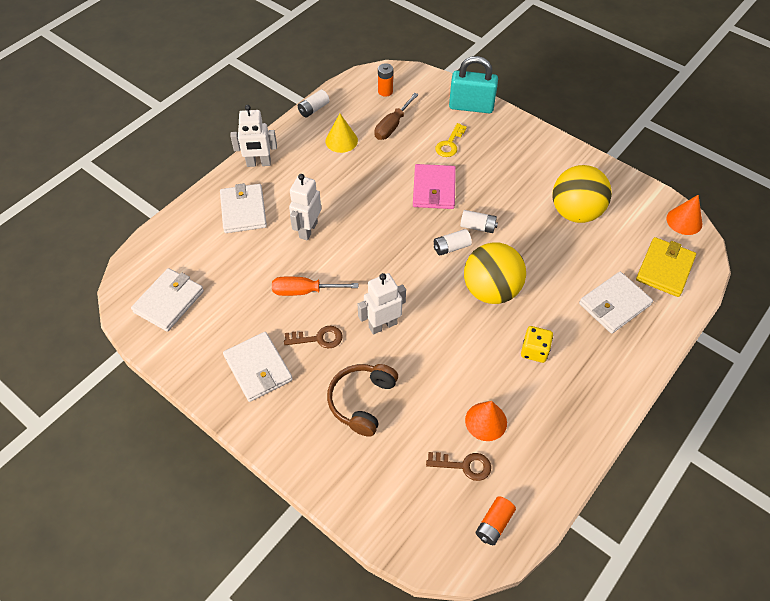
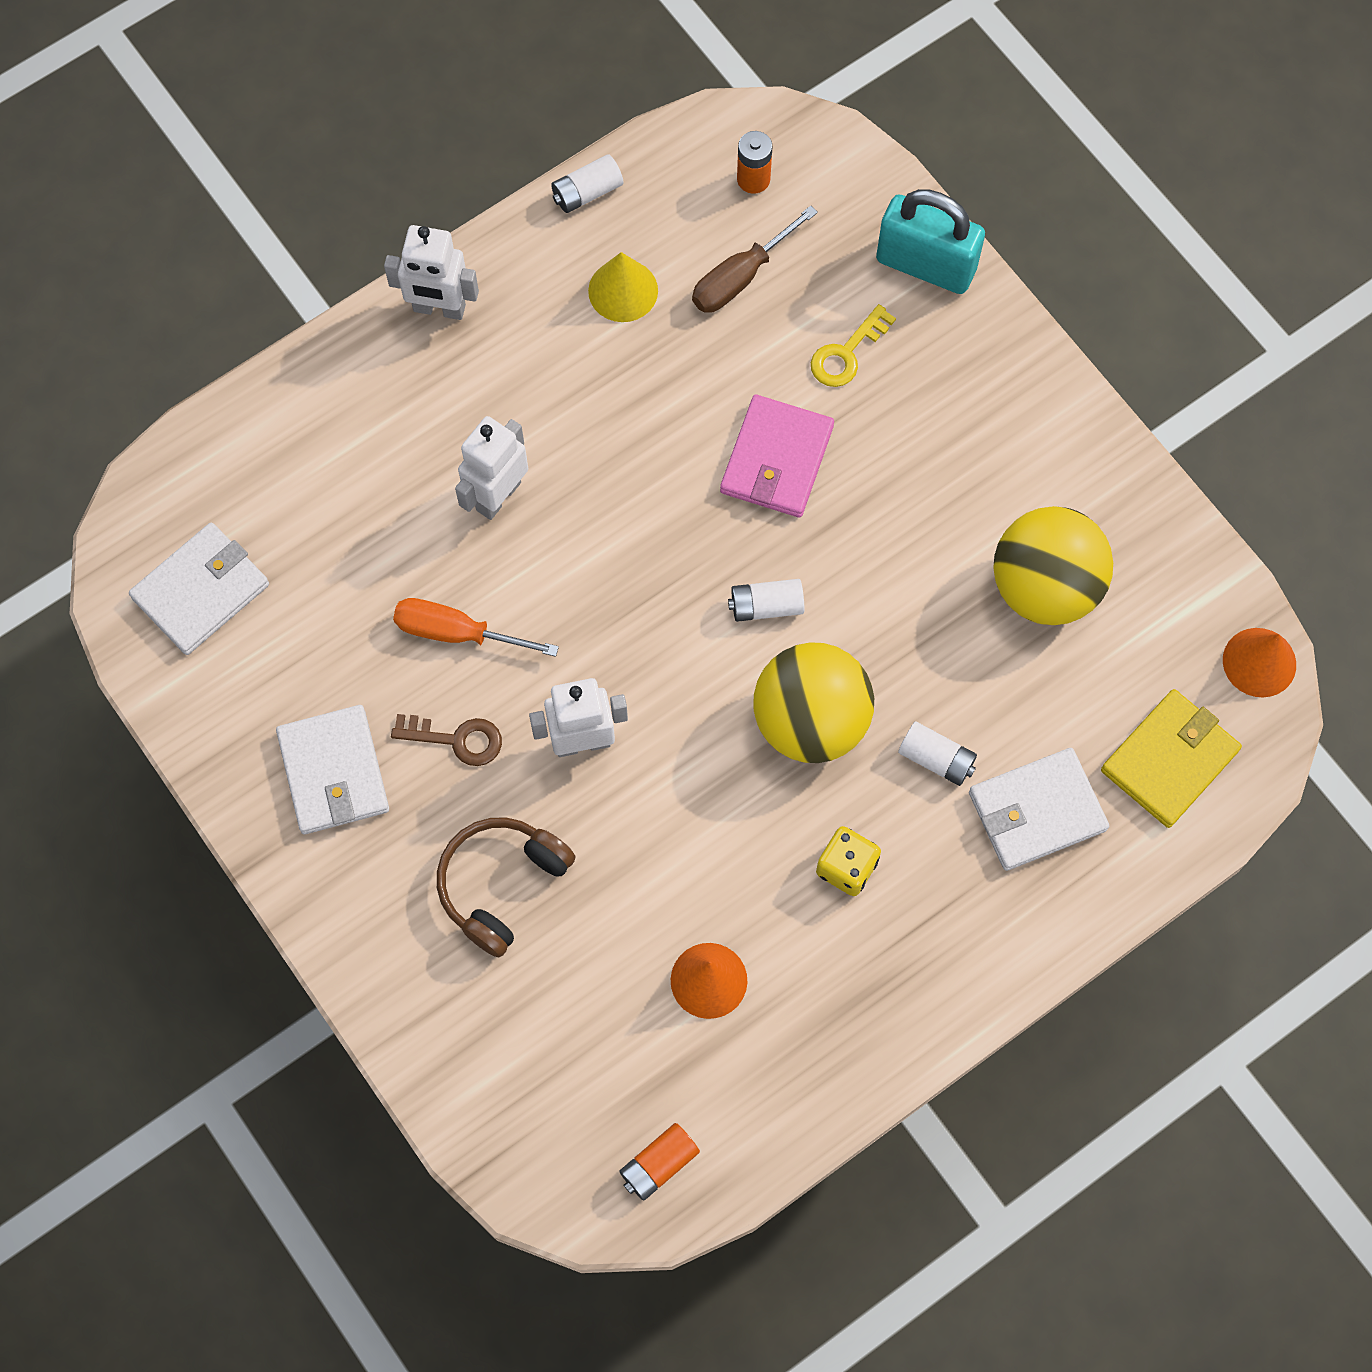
camera: 15 degrees right, 15 degrees up
white wallet [220,183,267,233] -> none
brown key [426,452,491,481] -> none
white battery [460,210,498,233] -> white battery moved to [898,721,977,786]

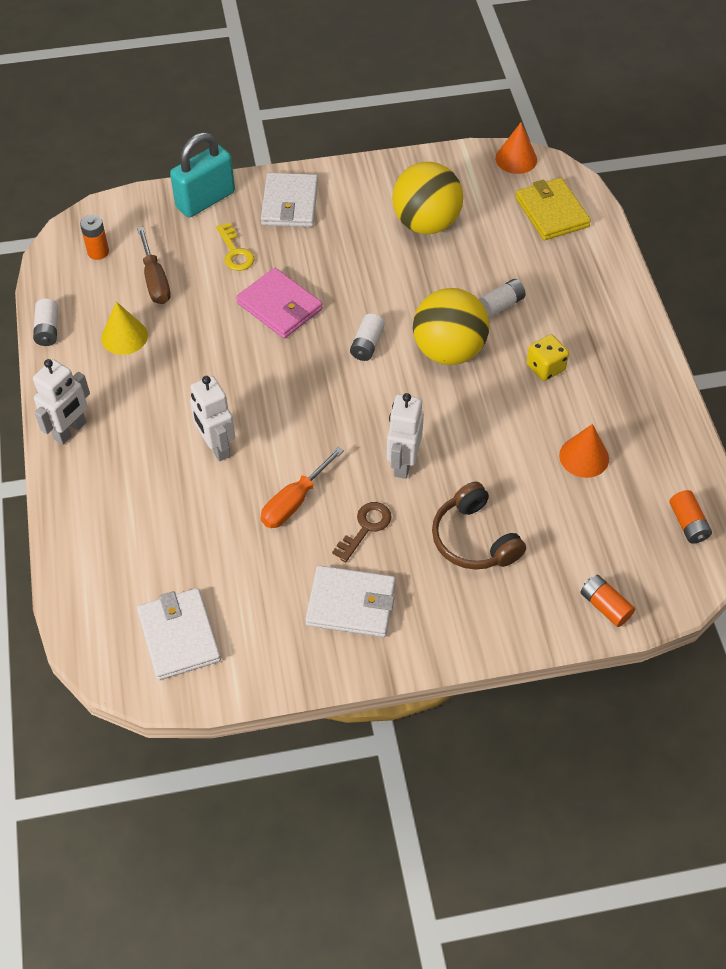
camera: 65 degrees left, 15 degrees down
white wallet [969,748,1109,871] -> white wallet moved to [261,173,318,227]
none -> orange battery [581,575,635,627]

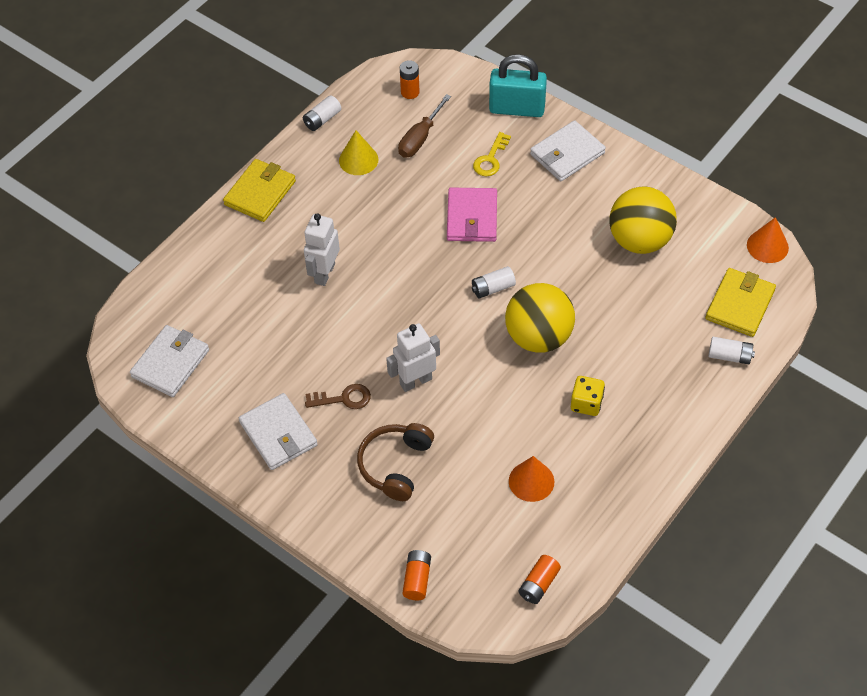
camera: 50 degrees right, 0 degrees up
white robot [33,359,90,445] -> yellow wallet [223,159,296,222]
orange screwdriver [261,446,344,528] -> none
white battery [478,279,526,317] -> white battery moved to [709,337,755,364]

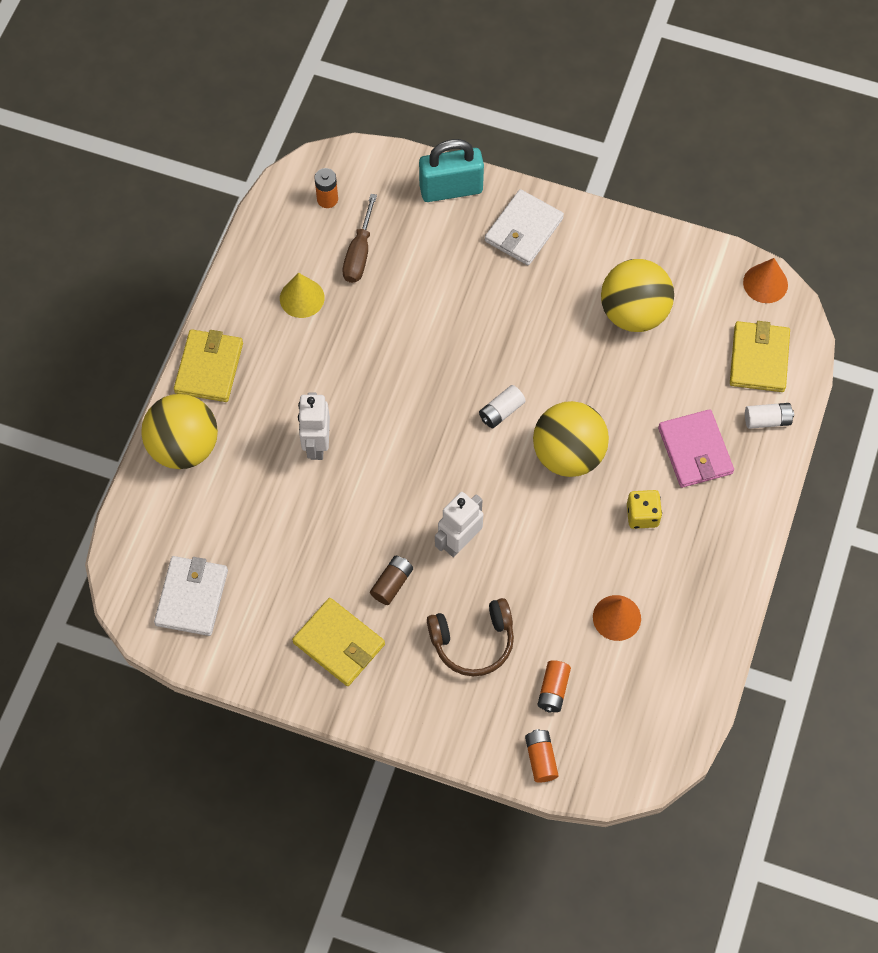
camera: 20 degrees left, 10 degrees up
white wallet [239,393,318,470] -> yellow wallet [292,598,385,686]
white battery [303,95,341,131] -> none
brown key [305,384,371,409] -> brown battery [370,556,413,605]
brown headphones [357,423,434,501] -> brown headphones turned 105 degrees counterclockwise [427,598,514,677]
pink wallet [447,188,497,242] -> pink wallet moved to [658,409,734,488]
yellow key [473,132,511,176] -> none
orange battery [519,555,561,604] -> orange battery moved to [537,660,571,713]
none -> yellow ball [141,394,218,469]

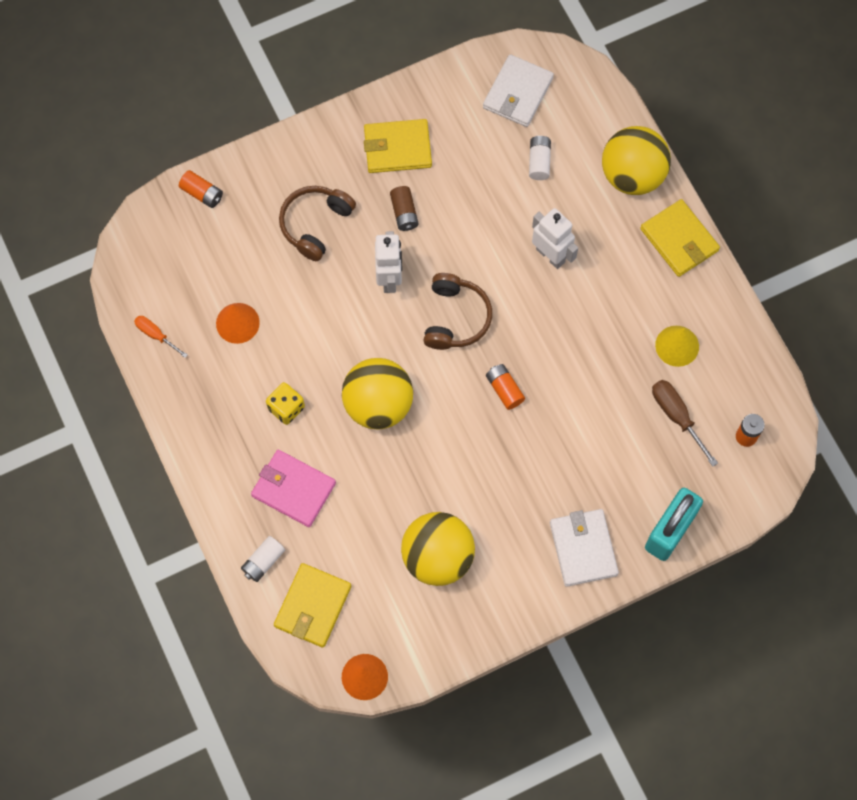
camera: 135 degrees right, 5 degrees up
white wallet [154,556,228,636] -> white wallet turned 60 degrees clockwise [483,54,554,127]
white battery [479,385,526,428] -> white battery moved to [529,136,551,180]
orange battery [537,660,571,713] -> orange battery moved to [486,364,525,410]
yellow wallet [730,321,790,392] -> yellow wallet turned 60 degrees clockwise [274,563,351,648]
none -> orange screwdriver [134,316,187,358]
none -> brown headphones [423,273,492,350]

